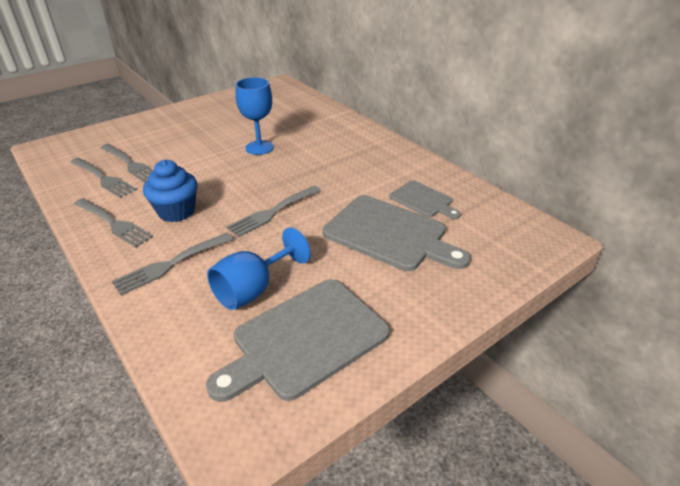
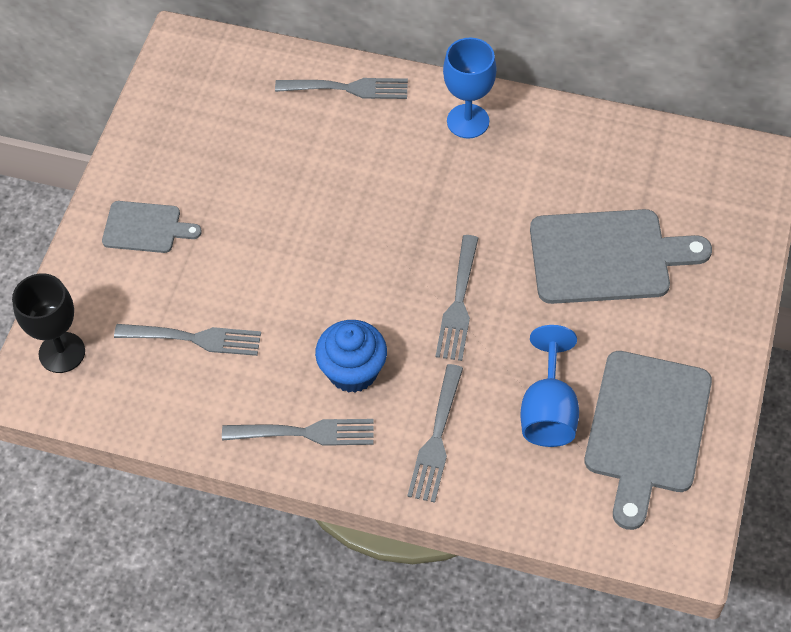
camera: 35 degrees left, 20 degrees up
grey fork [70,158,137,198] -> grey fork moved to [275,78,408,99]
blue goblet [235,77,274,155] -> blue goblet moved to [443,38,496,139]
grey cutting board [390,180,461,219] -> grey cutting board moved to [102,201,202,253]
none -> black goblet [12,273,85,373]

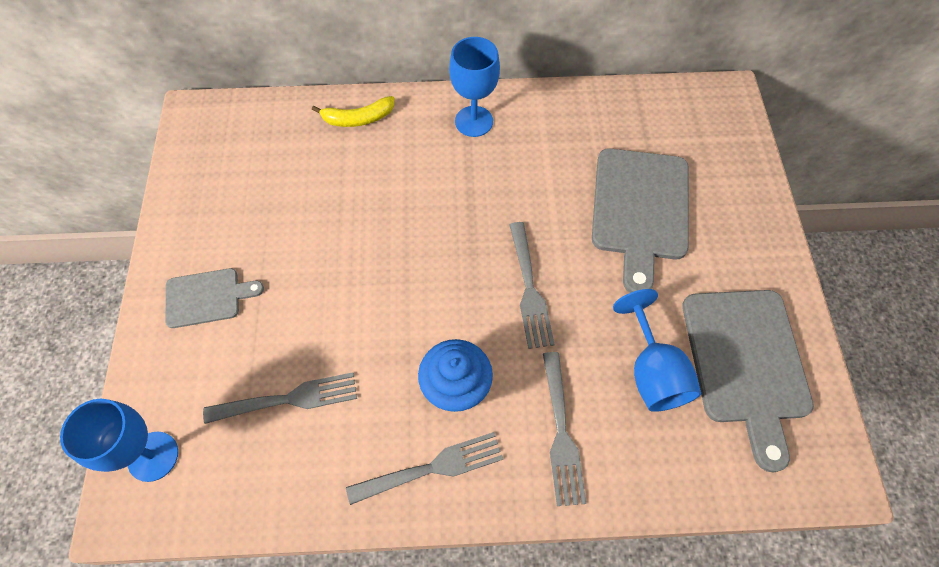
camera: 20 degrees left, 5 degrees up
black goblet [12,273,85,373] -> blue goblet [60,399,178,482]
grey fork [275,78,408,99] -> yellow banana [312,96,395,127]
grey cutting board [530,209,712,304] -> grey cutting board turned 120 degrees clockwise [592,148,689,293]

